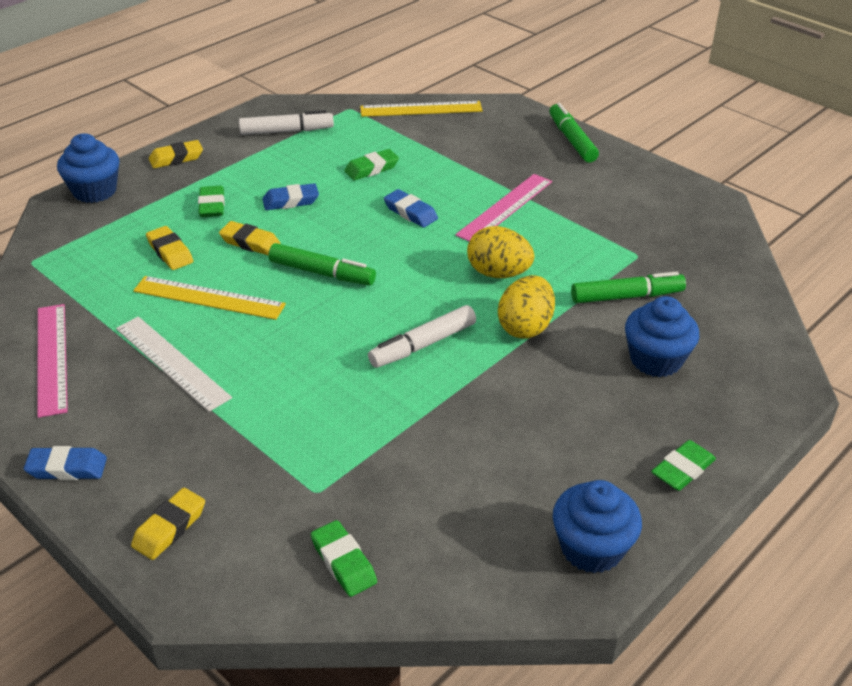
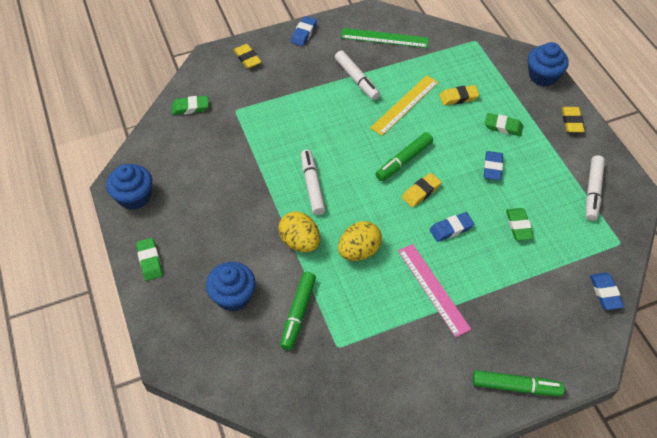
camera: 115 degrees right, 15 degrees up
pink ruler [37,304,68,418] -> green ruler [341,28,429,48]
white ruler [116,317,232,412] -> white marker [335,51,380,100]
yellow eraser [219,221,280,255] -> yellow eraser moved to [402,173,442,207]
yellow ruler [360,101,483,117] -> blue eraser [590,273,624,310]

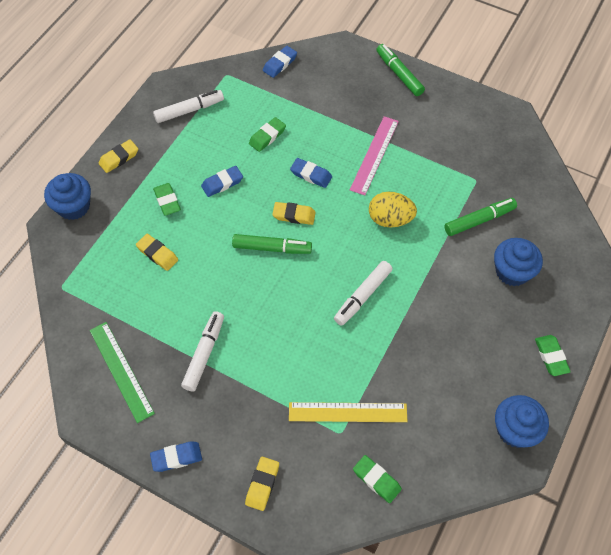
camera: 130 degrees left, 5 degrees up
green eraser [136,238,163,281] -> green eraser turned 45 degrees counterclockwise [535,335,571,376]
yellow egg [278,212,320,252] -> none
yellow ruler [370,75,439,136] -> yellow ruler moved to [289,402,408,422]

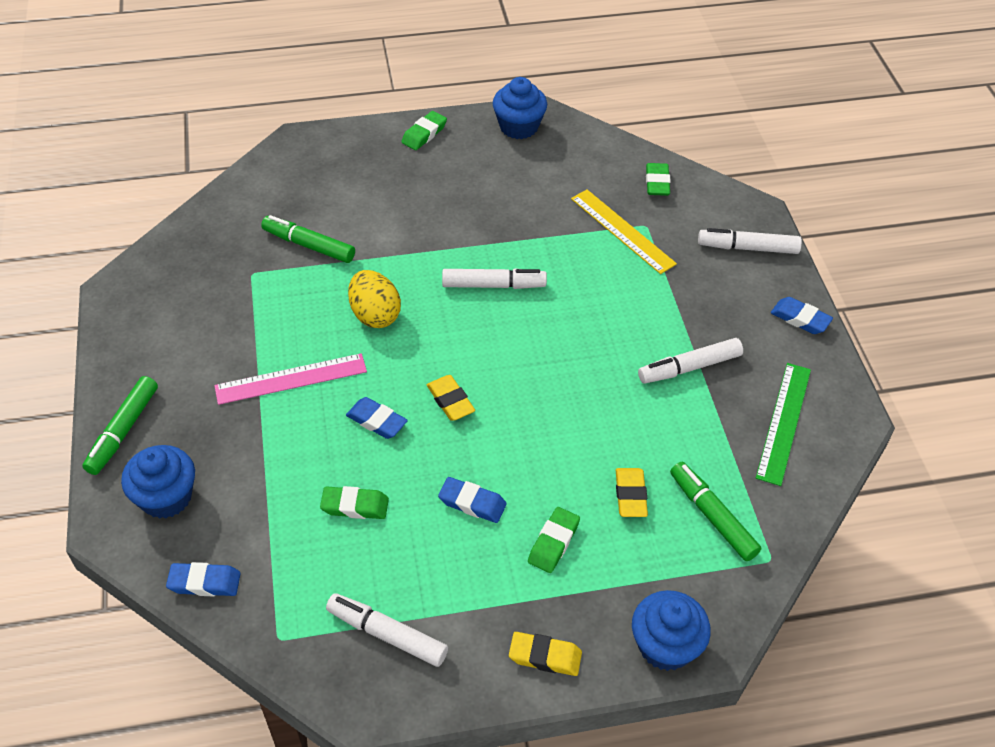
camera: 130 degrees left, 10 degrees down
green marker [232,234,312,254] -> green marker moved to [670,462,761,561]
yellow eraser [245,457,279,511] -> white marker [698,228,802,254]
blue eraser [290,158,332,188] -> blue eraser turned 45 degrees counterclockwise [346,397,408,439]
blue cupcake [494,238,543,286] -> blue cupcake moved to [121,445,195,519]

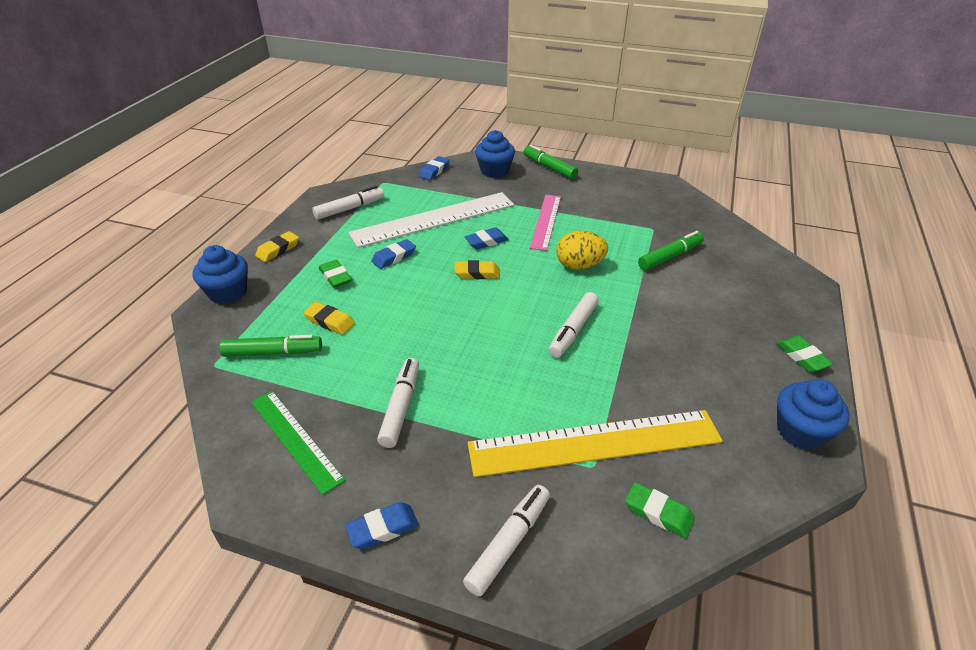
camera: 120 degrees right, 10 degrees down
green eraser [320,486,389,519] -> white ruler [348,192,514,248]
yellow ruler [571,190,677,274] -> yellow ruler [468,410,723,477], size x1.67

